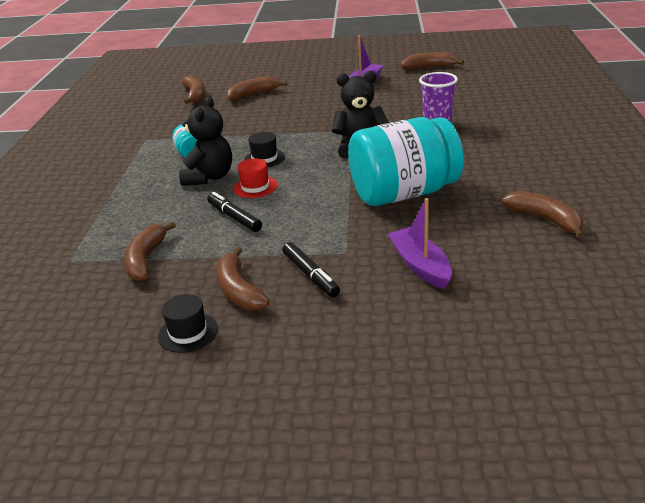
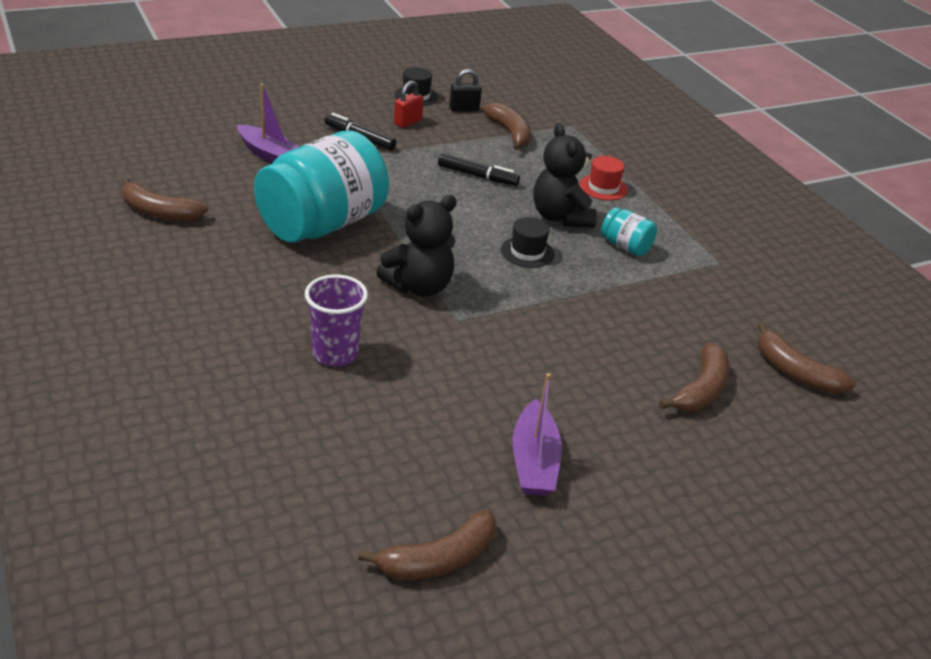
camera: 145 degrees right, 5 degrees up
brown banana [217,247,270,310] -> red padlock [394,81,424,128]
red hat [233,158,277,198] -> red hat moved to [580,156,628,200]
none -> black padlock [449,69,482,112]

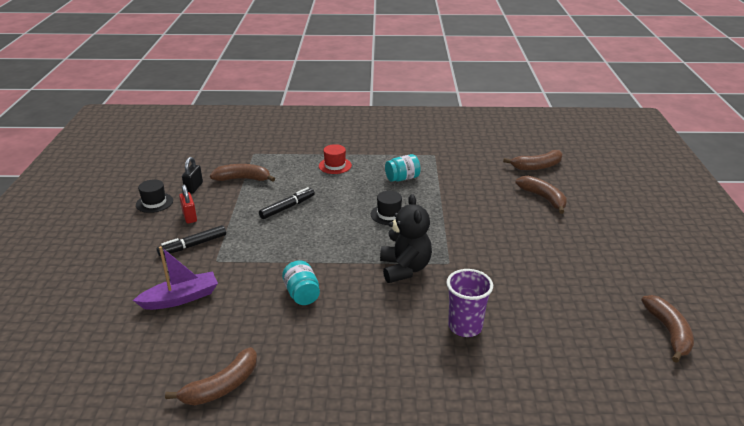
camera: 60 degrees left, 5 degrees down
turquoise jar [254,130,389,243] -> turquoise jar [282,260,320,305], size x0.43
purple boat [512,373,562,496] -> none
black teddy bear [533,123,597,228] -> none

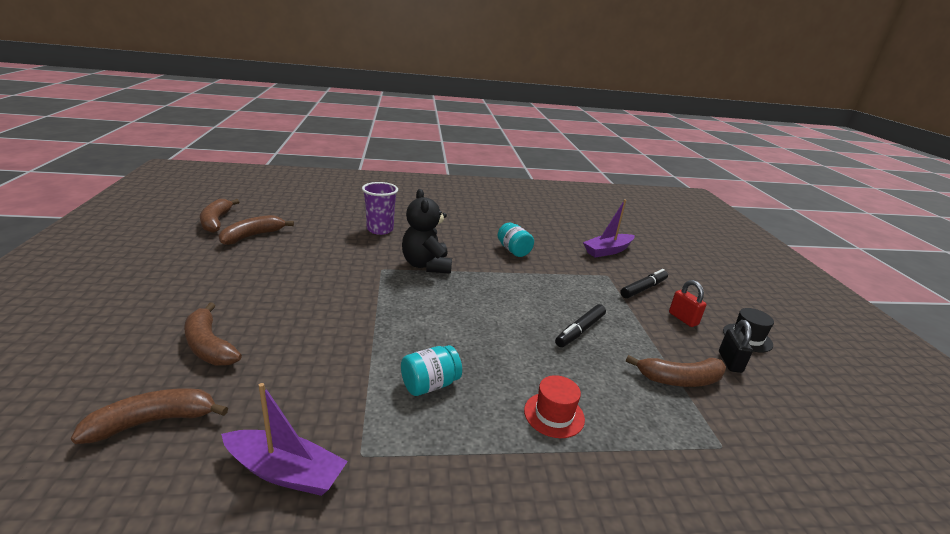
camera: 170 degrees right, 5 degrees down
brown banana [165,347,257,405] -> brown banana moved to [219,215,294,245]
black hat [371,191,403,225] -> none
none -> purple boat [221,383,348,496]

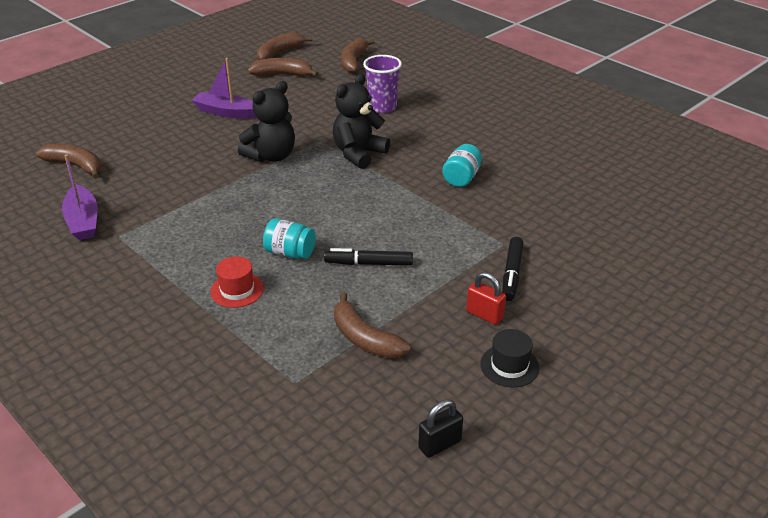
camera: 55 degrees right, 10 degrees up
brown banana [184,303,242,366] -> brown banana moved to [341,39,375,73]
turquoise jar [401,345,462,396] -> turquoise jar moved to [263,218,316,259]
purple boat [583,199,635,258] -> purple boat moved to [191,58,256,119]
black marker [621,269,668,298] -> black marker turned 90 degrees clockwise [502,237,523,301]
red padlock [669,280,706,327] -> red padlock turned 75 degrees counterclockwise [466,272,506,325]
black padlock [719,320,753,373] -> black padlock moved to [418,400,463,458]
none -> black teddy bear [238,81,295,162]

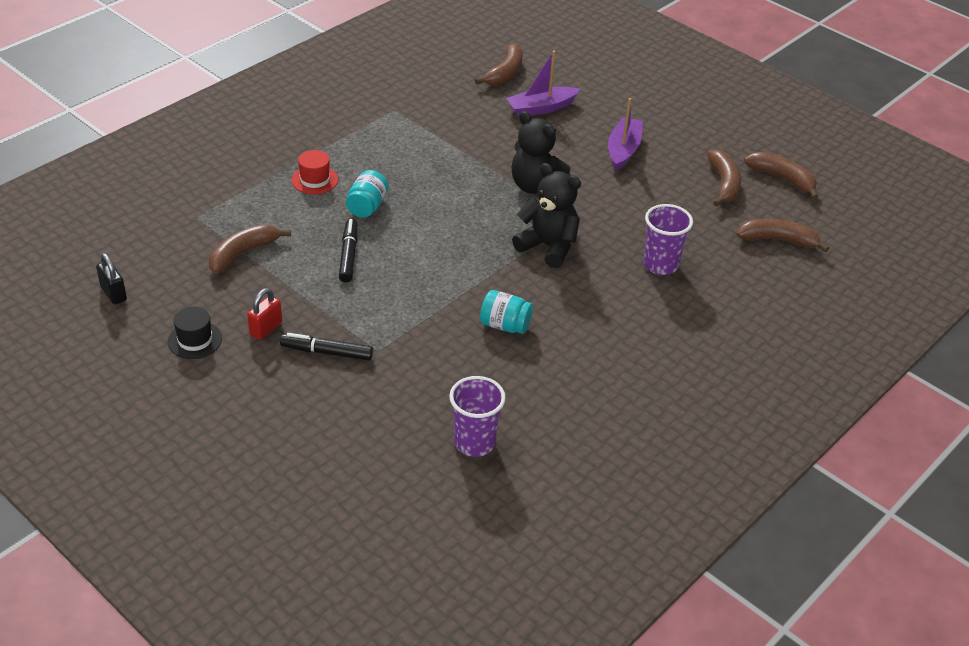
camera: 85 degrees right, 5 degrees up
purple boat [62,154,98,240] -> purple boat moved to [506,51,581,117]
none -> purple cup [449,376,506,457]

